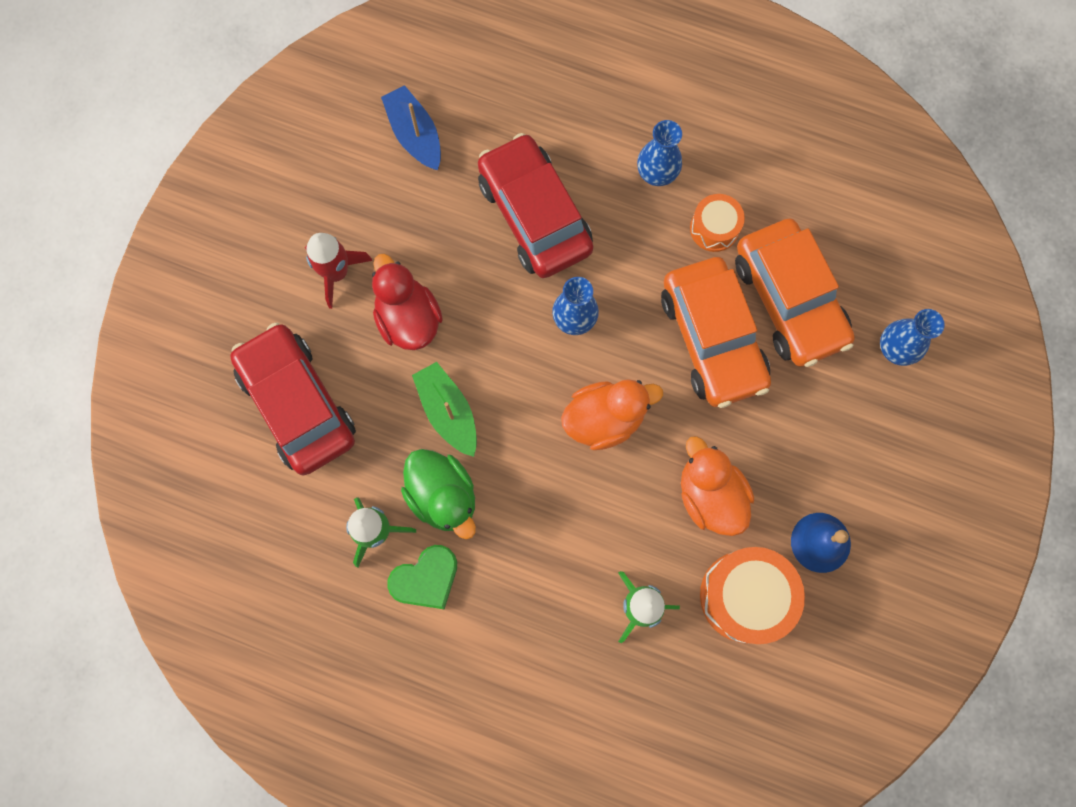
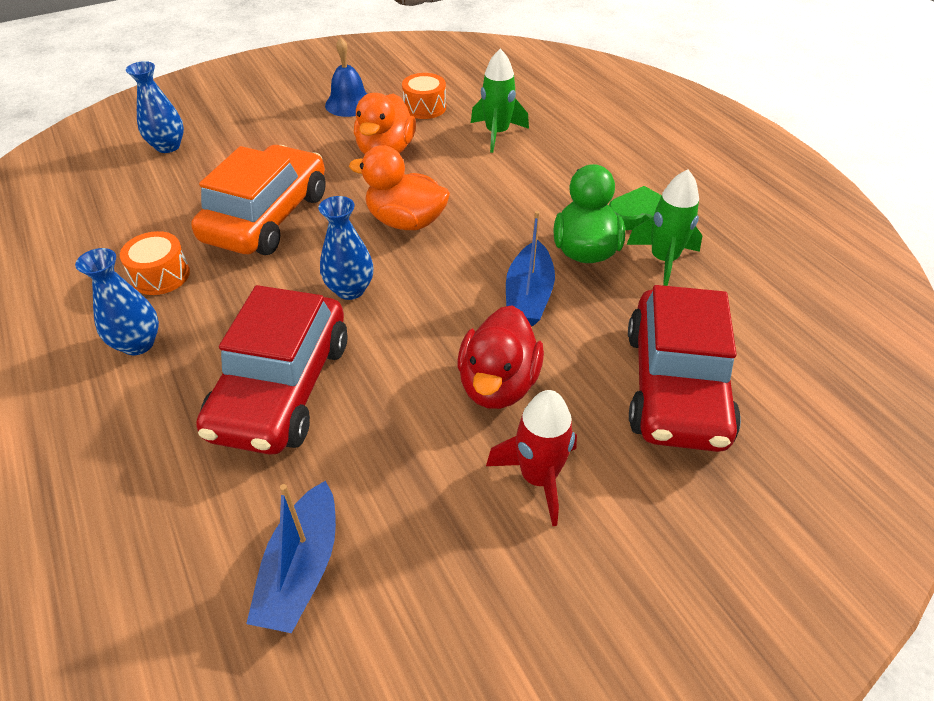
camera: 140 degrees left, 30 degrees down
green boat [412,362,477,457] -> blue boat [506,211,555,326]
orange drum [700,547,805,644] -> orange drum [402,73,446,119], size x0.58
orange car [735,218,855,367] -> none

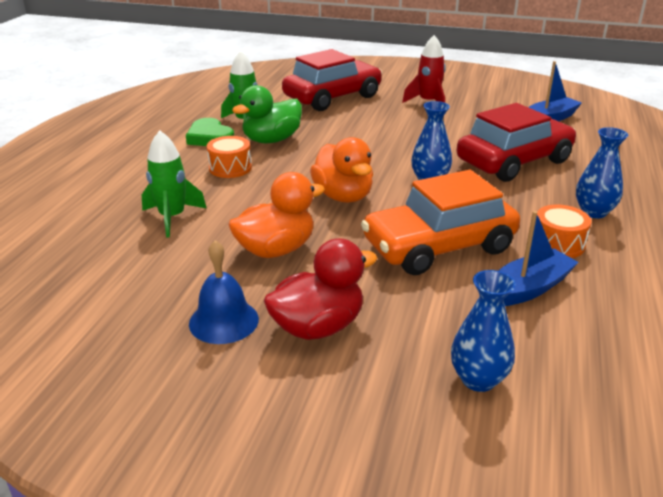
camera: 135 degrees left, 15 degrees down
orange drum [402,73,446,119] -> orange drum moved to [207,136,252,178]
red duck [458,305,544,409] -> red duck moved to [264,238,377,340]
blue boat [506,211,555,326] -> blue boat moved to [499,211,579,306]

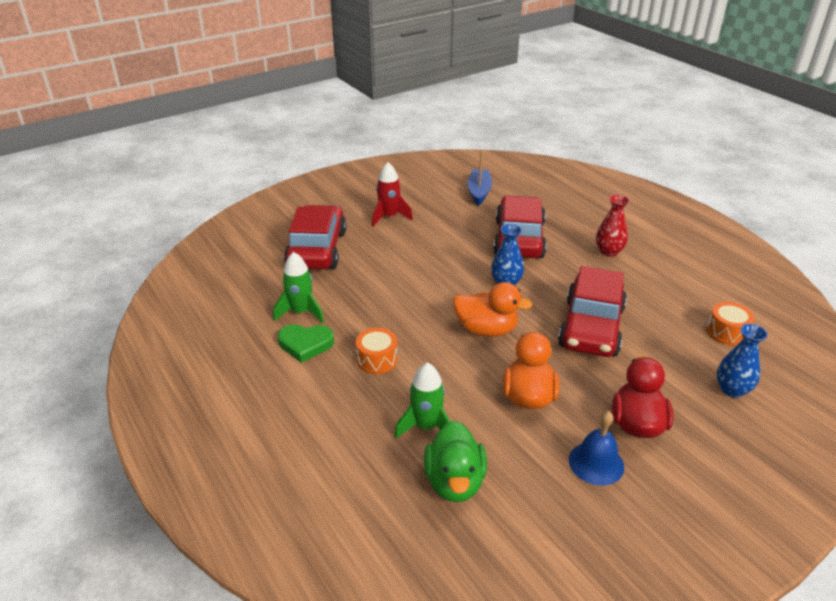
camera: 50 degrees left, 5 degrees up
green duck [232,85,302,143] -> green duck moved to [424,421,487,502]
orange car [361,170,520,275] -> red car [558,266,627,357]
blue boat [499,211,579,306] -> none
orange drum [537,204,592,258] -> orange drum moved to [707,302,754,345]
blue vase [576,127,628,219] -> red vase [596,194,630,257]

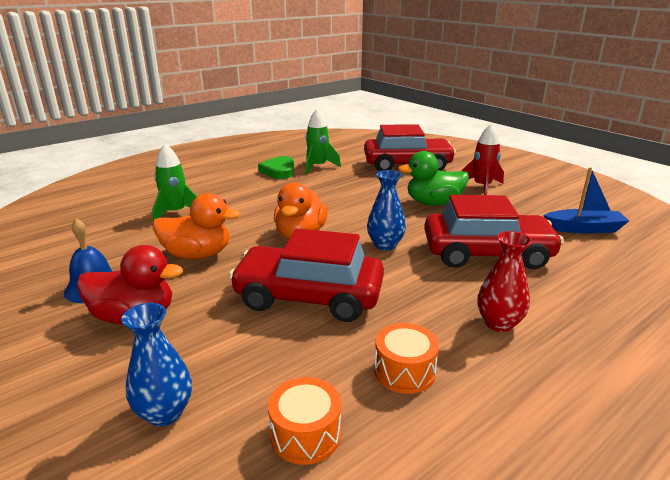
camera: 85 degrees right, 10 degrees down
orange drum [356,328,398,374] -> orange drum moved to [374,323,439,394]
green duck [424,421,487,502] -> green duck moved to [398,151,469,206]

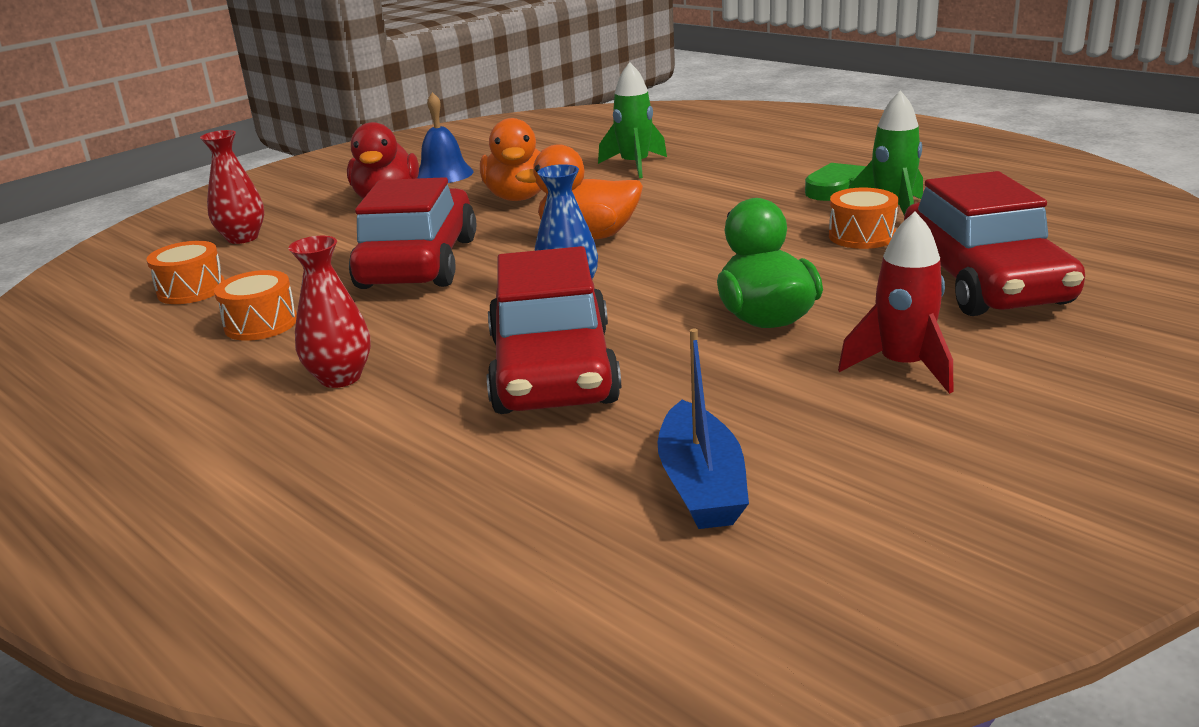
camera: 85 degrees right, 0 degrees up
blue vase [121,303,192,426] -> red vase [200,130,264,244]
none -> orange drum [829,188,898,249]

